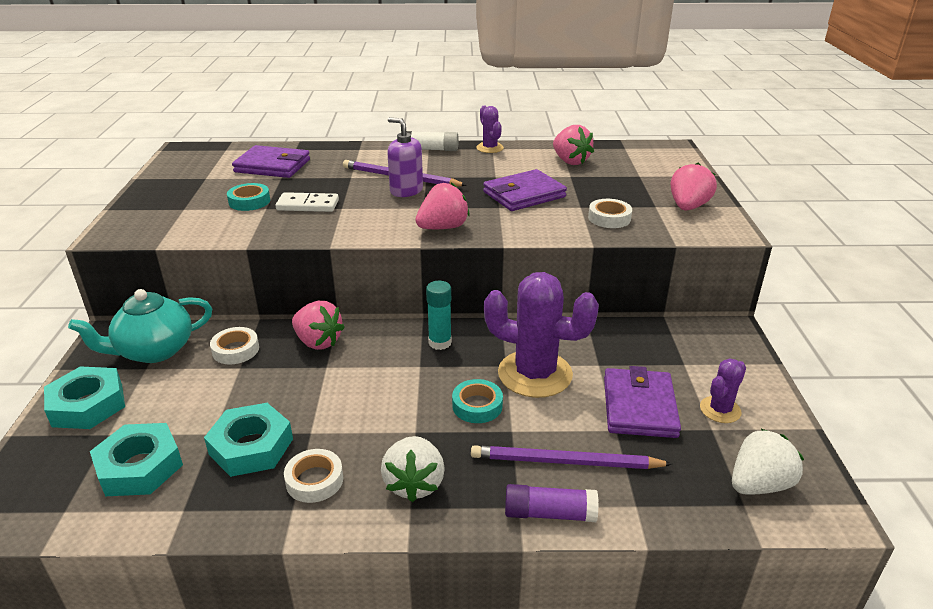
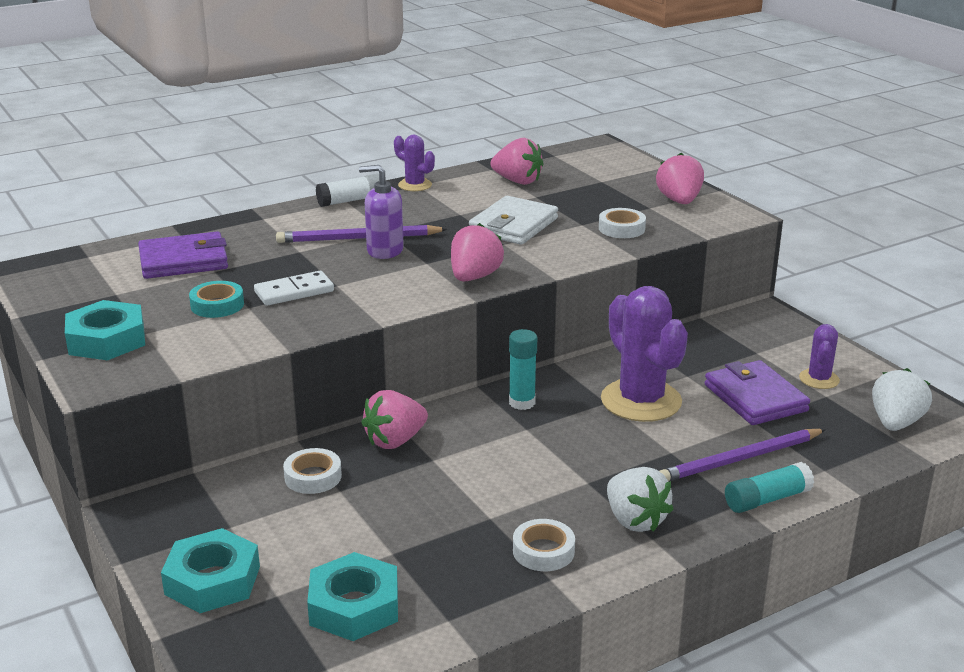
camera: 30 degrees left, 5 degrees down
turquoise teapot [68,289,212,363] -> none
turquoise nut [204,403,293,477] -> turquoise nut moved to [65,300,145,360]
pink strawberry [292,301,345,350] -> pink strawberry turned 135 degrees clockwise [361,390,428,449]
turquoise tape [452,379,503,423] -> none
purple wallet [483,169,567,211] -> white wallet [469,196,558,245]
purple cactus [484,272,599,398] -> purple cactus turned 75 degrees clockwise [601,286,688,422]
purple glue stick [505,484,599,522] -> turquoise glue stick [725,462,814,513]

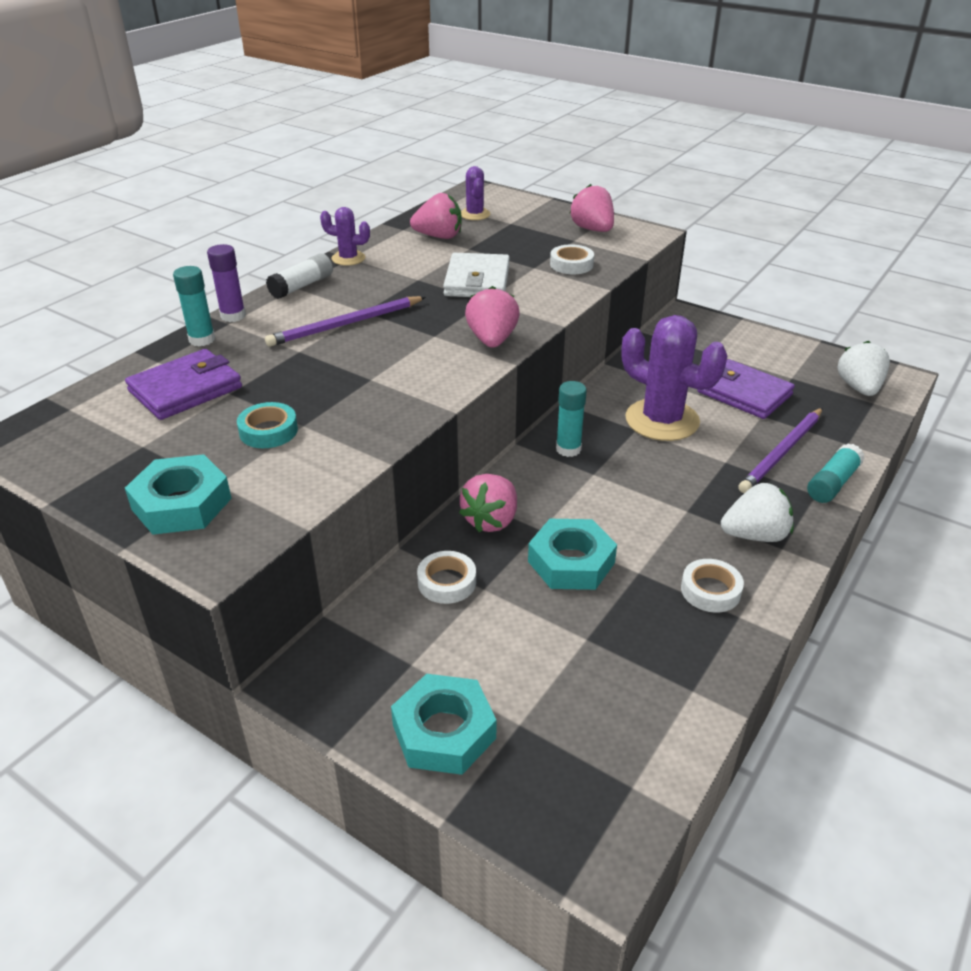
camera: 25 degrees left, 10 degrees up
white domino [254,271,334,306] -> none
turquoise nut [307,552,398,641] -> turquoise nut moved to [528,519,617,590]
purple soap dispenser [359,165,404,259] -> none
white strawberry [607,467,674,532] -> white strawberry turned 45 degrees counterclockwise [721,483,794,542]
purple cactus [799,324,840,389] -> purple cactus moved to [461,166,490,220]
none -> turquoise glue stick [173,266,215,346]
none -> purple glue stick [207,244,246,322]

